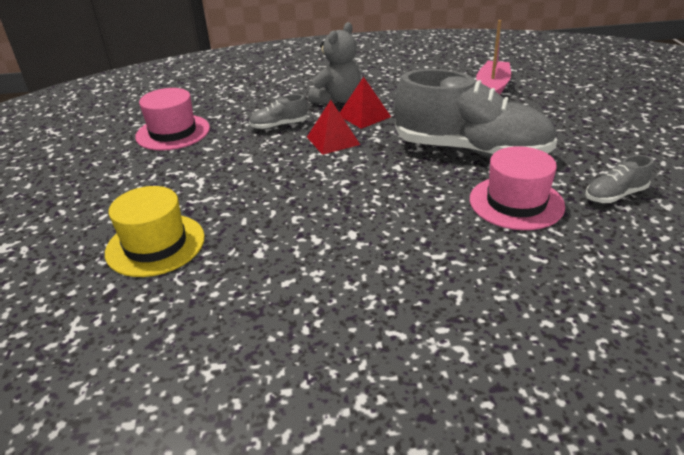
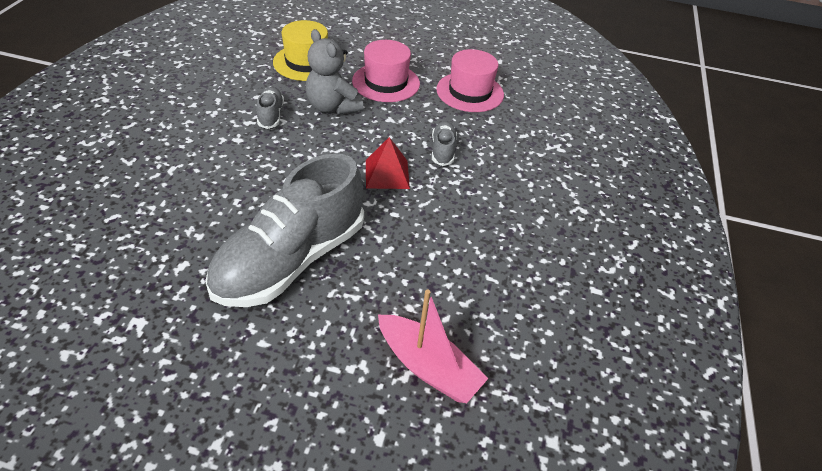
camera: 105 degrees right, 10 degrees up
grey teddy bear [308,22,361,105] -> grey teddy bear moved to [306,29,363,115]
red pyramid [340,77,391,129] -> none
pink hat [470,146,565,230] -> pink hat moved to [352,40,420,102]
grey shoe [585,155,654,203] -> grey shoe moved to [256,87,284,129]

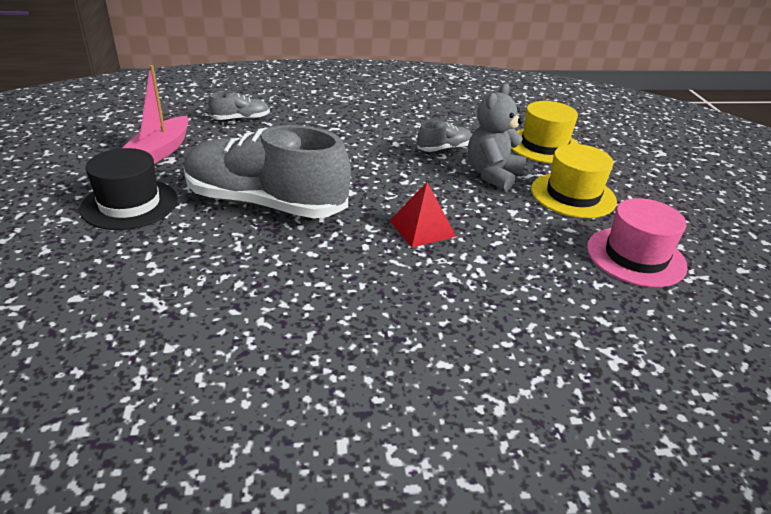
camera: 70 degrees right, 10 degrees down
pink hat [352,40,420,102] -> yellow hat [531,144,617,218]
pink boat [378,289,489,403] -> pink boat moved to [122,65,189,164]
grey shoe [432,121,457,166] -> grey shoe moved to [208,91,270,120]
none -> black hat [79,148,178,230]

